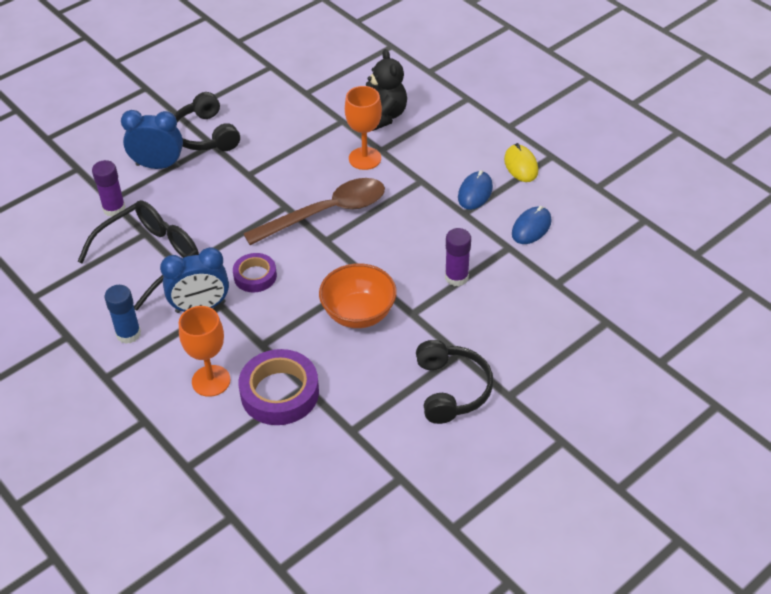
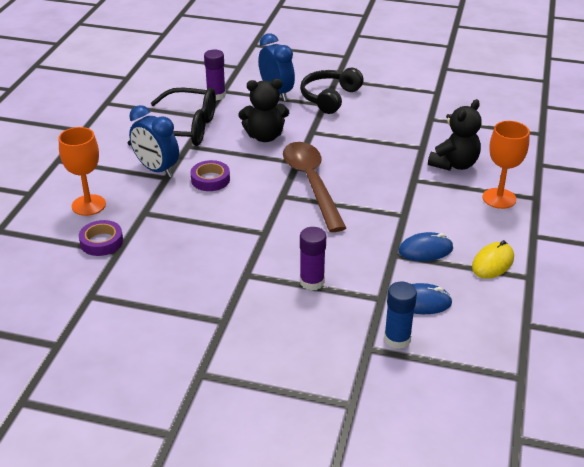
camera: 55 degrees right, 10 degrees down
blue glue stick [105,285,141,344] -> blue glue stick moved to [384,282,417,349]
purple tape [238,349,319,425] -> purple tape [79,220,123,256], size x0.59
brown spoon [243,178,385,245] -> brown spoon turned 135 degrees counterclockwise [283,142,346,232]
orange bowl [319,263,397,328] -> none
orange goblet [345,86,382,170] -> orange goblet moved to [482,121,530,209]
black headphones [416,340,493,424] -> none
none -> black teddy bear [238,79,289,142]

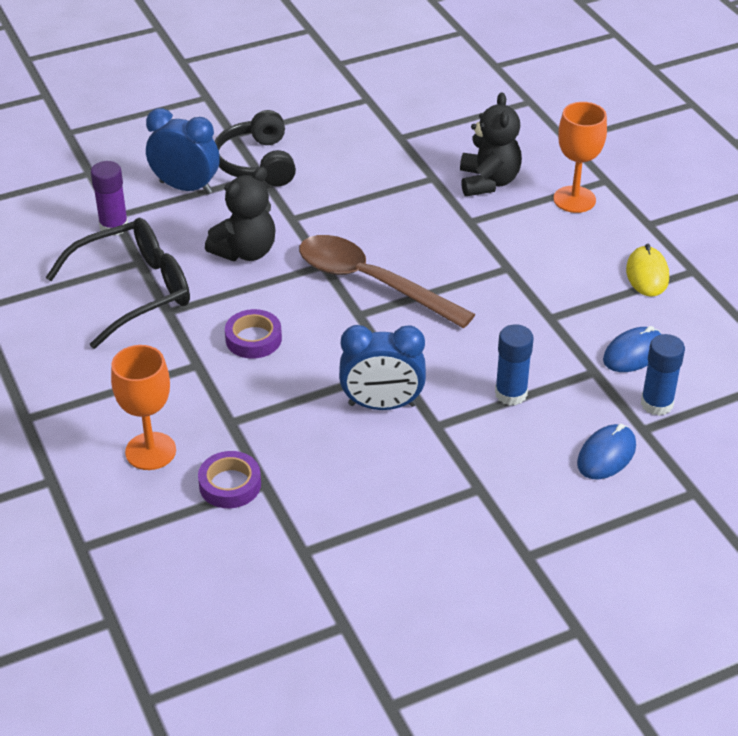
camera: 40 degrees left, 5 degrees up
blue clock [129,105,179,177] -> blue clock moved to [339,325,426,410]
purple glue stick [300,227,326,291] -> blue glue stick [495,324,534,405]
blue mouse [399,232,453,261] -> blue mouse moved to [577,424,636,480]

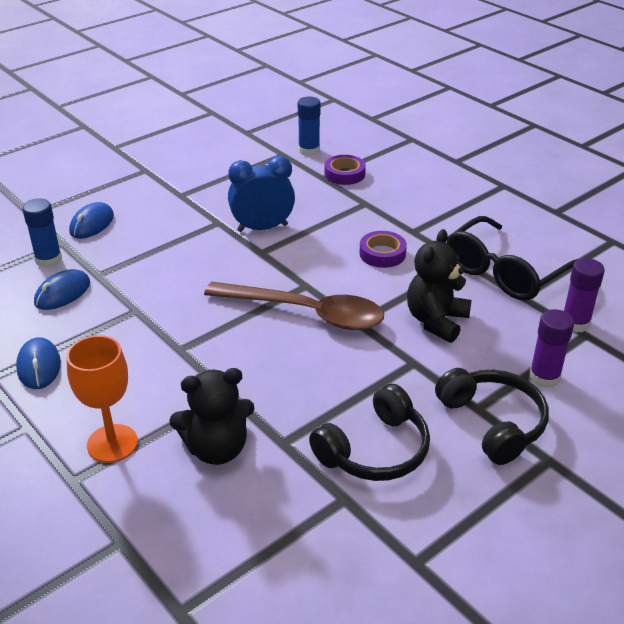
camera: 165 degrees right, 5 degrees down
orange goblet [111,345,176,470] -> none
blue clock [146,108,220,194] -> purple glue stick [529,309,574,388]
black teddy bear [460,92,522,196] -> black teddy bear turned 90 degrees counterclockwise [169,368,255,465]
blue glue stick [495,324,534,405] -> blue glue stick moved to [298,96,321,156]
yellow mouse [626,244,669,297] -> blue mouse [16,337,61,389]
none -> black headphones [309,384,430,481]

